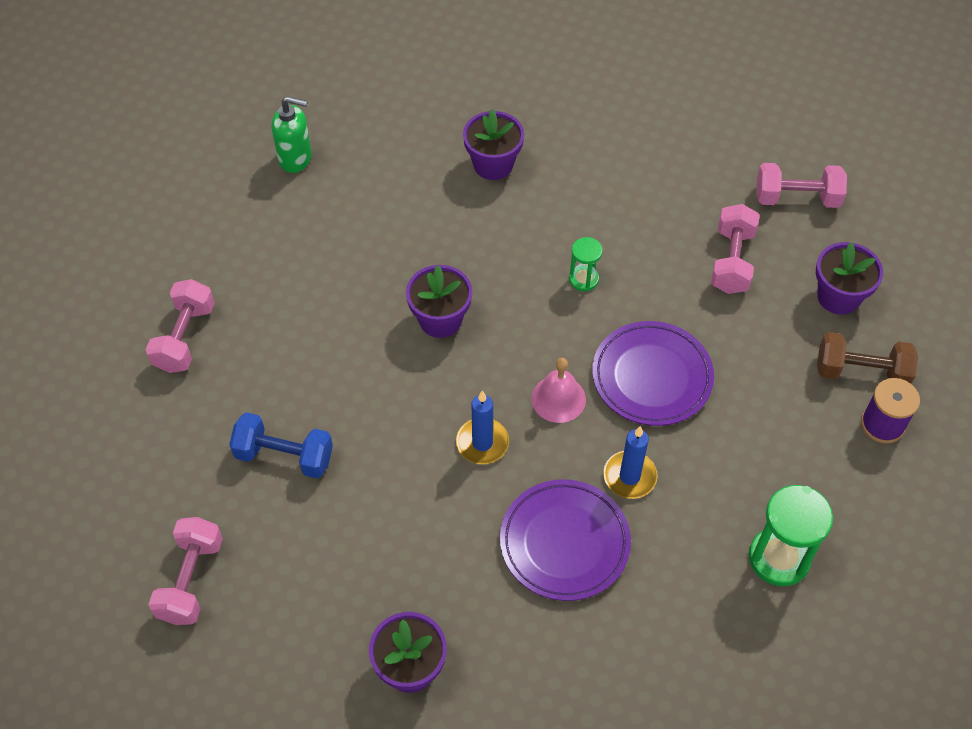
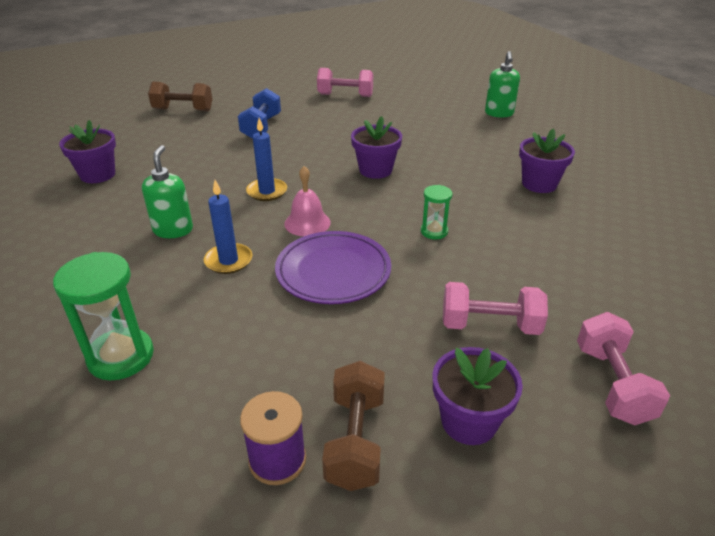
camera: 85 degrees right, 20 degrees down
pink dumbbell [148,517,223,625] -> brown dumbbell [148,82,212,111]
purple plate [500,479,631,601] -> green soap dispenser [142,145,193,238]

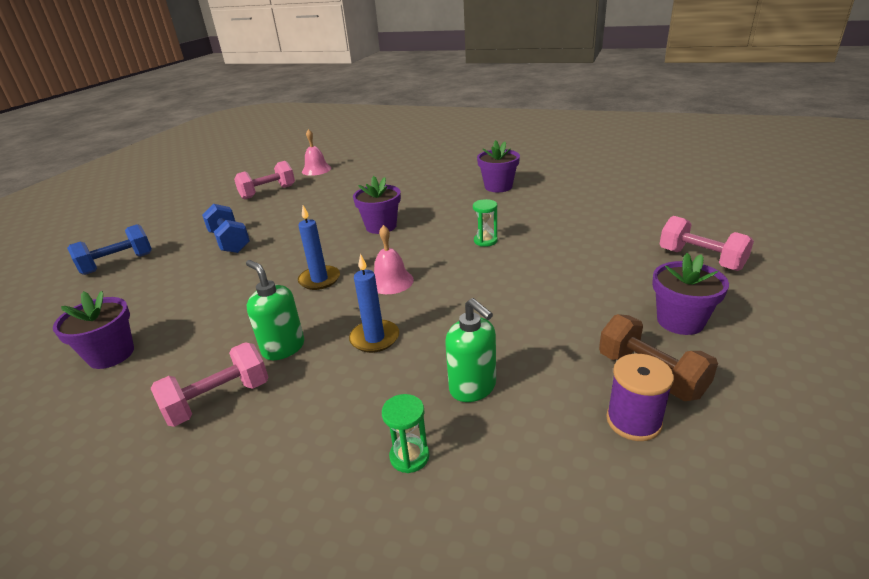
camera: 40 degrees left, 5 degrees down
green hourglass [53,252,154,380] -> green hourglass [382,394,430,473], size x0.55
brown dumbbell [148,82,212,111] -> blue dumbbell [67,224,152,275]
purple plate [275,231,391,304] -> none
pink dumbbell [443,282,548,335] -> pink dumbbell moved to [151,343,269,427]
green soap dispenser [485,51,520,118] -> green soap dispenser moved to [445,298,496,402]
none -> pink bell [302,129,331,176]

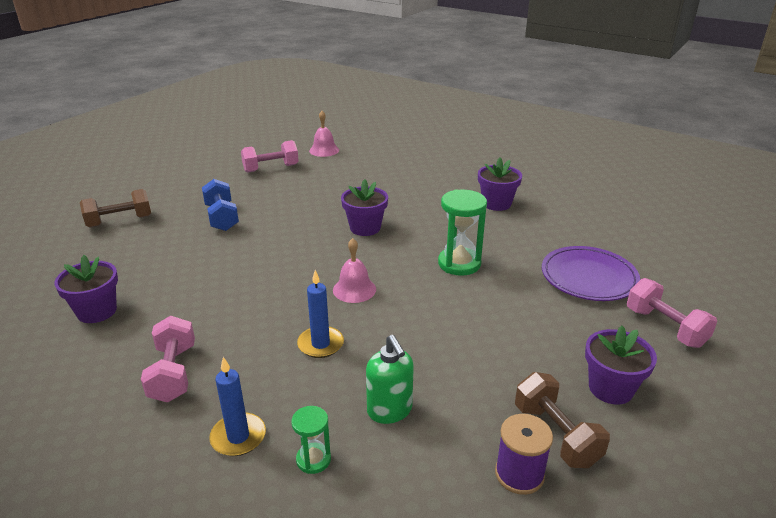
camera: 10 degrees right, 0 degrees up
blue dumbbell [67,224,152,275] -> brown dumbbell [80,189,151,228]
pink dumbbell [151,343,269,427] -> pink dumbbell turned 75 degrees counterclockwise [141,316,195,402]
green soap dispenser [246,260,304,360] -> none
blue candle [298,206,340,290] -> blue candle moved to [209,357,266,456]
green hourglass [473,199,498,247] -> green hourglass [438,189,487,276], size x1.81
none -> purple plate [542,246,640,301]

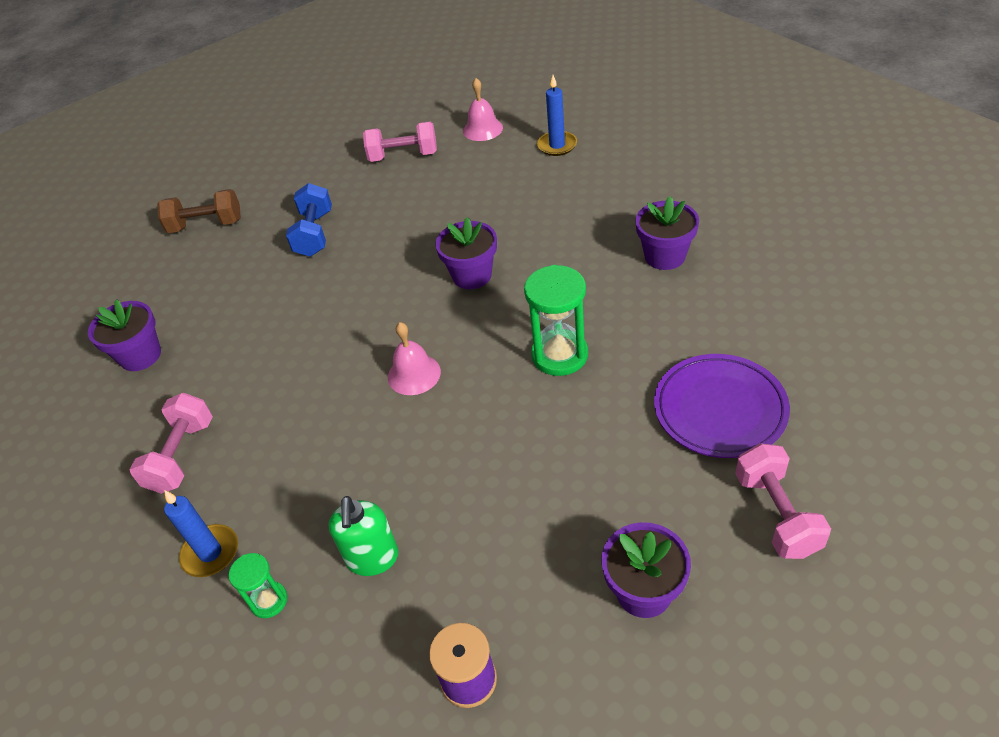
camera: 25 degrees right, 15 degrees up
blue candle [297,270,344,358] -> blue candle moved to [537,75,577,156]
brown dumbbell [515,372,610,468] -> none

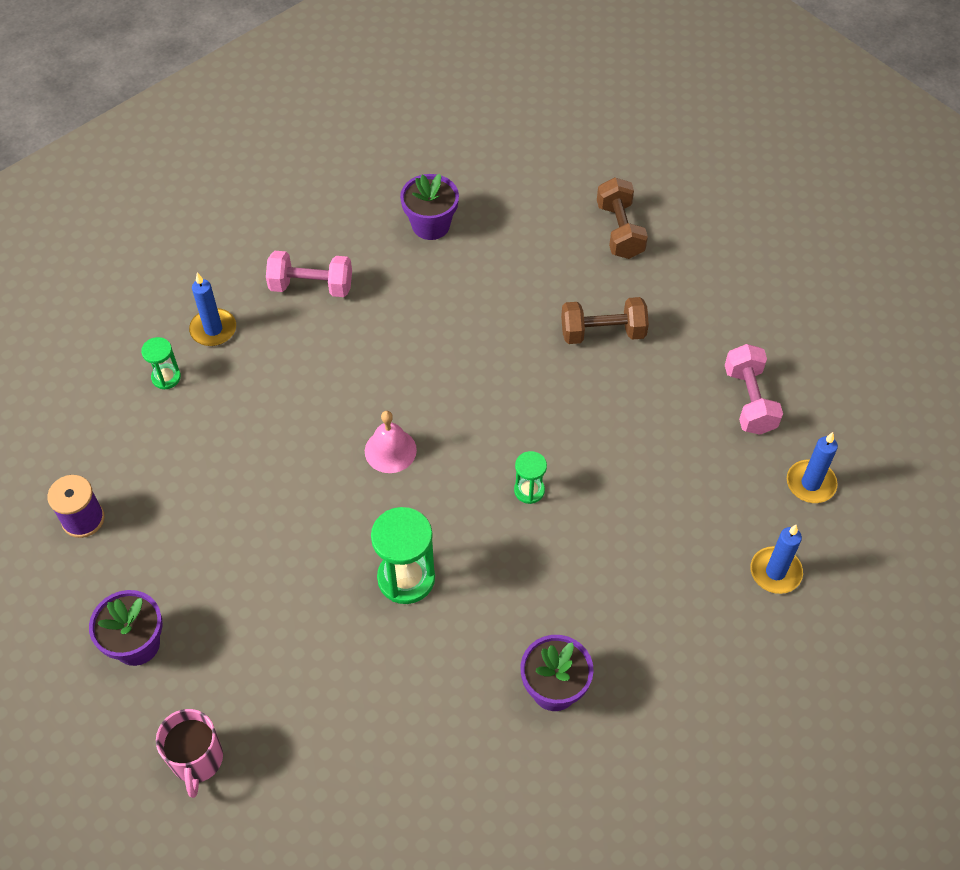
camera: 80 degrees right, 10 degrees up
blue dumbbell [286,183,332,257] -> brown dumbbell [561,297,649,344]
green soap dispenser [328,496,398,576] -> none
purple flower pot [435,217,497,289] -> green hourglass [514,451,547,504]
pink bell [463,78,503,141] -> blue candle [787,432,838,503]
purple plate [654,354,790,458] -> none
pink dumbbell [735,443,831,559] -> pink mug [156,709,223,798]

